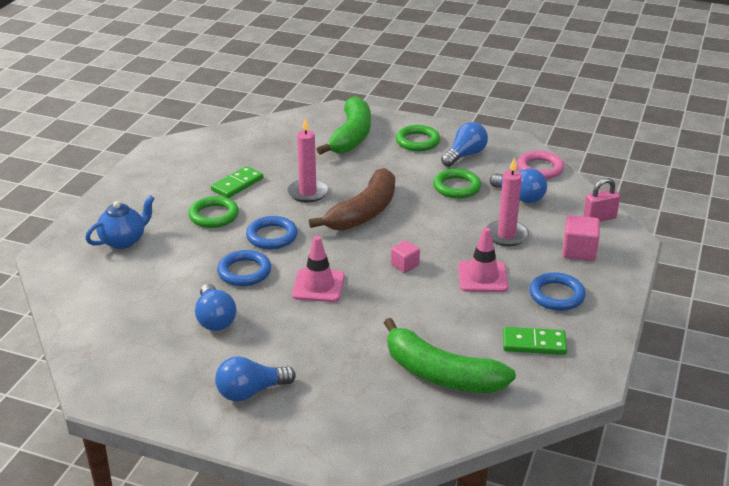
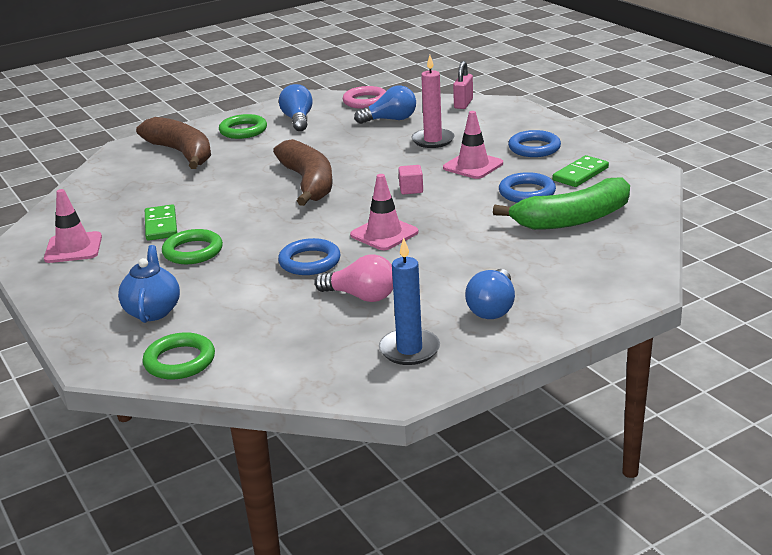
camera: 50 degrees left, 5 degrees down
blue light bulb [195,284,236,331] -> pink light bulb [314,254,393,302]
blue ring [246,216,298,249] -> blue ring moved to [499,172,556,203]
pink candle [287,118,328,203] -> none
green banana [316,96,371,155] -> brown banana [136,117,211,169]
green ring [433,169,481,199] -> green ring moved to [143,332,215,379]
pink cube [562,215,600,261] -> none
none -> pink traffic cone [44,189,102,263]
none -> blue candle [379,238,440,365]

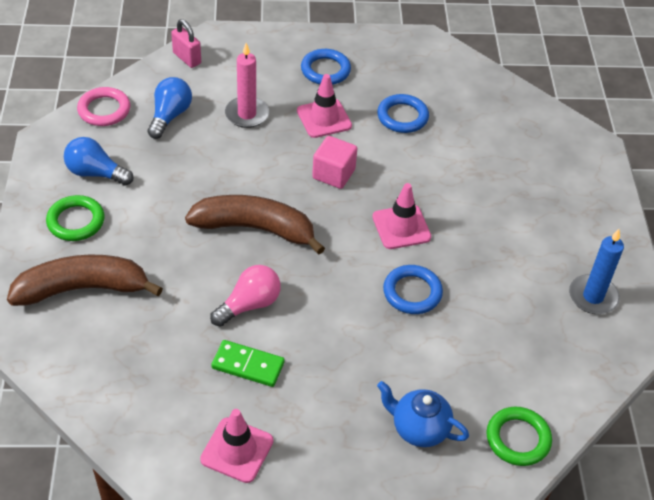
camera: 65 degrees left, 20 degrees up
green ring [162,229,223,264] -> none
pink light bulb [314,254,393,302] -> pink light bulb moved to [210,265,281,327]
pink cube [398,165,423,195] -> pink cube [312,136,357,189], size x1.56
blue light bulb [465,269,515,319] -> none
green banana [493,177,630,230] -> none
green domino [553,155,609,187] -> none

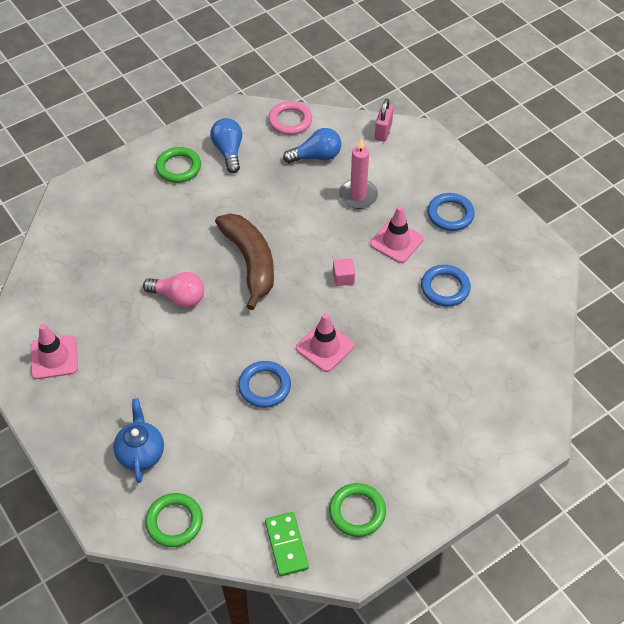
camera: 60 degrees right, 5 degrees up
brown banana [7,254,163,306] -> none
green domino [211,340,285,387] -> green domino moved to [265,512,309,576]
pink cube [312,136,357,189] -> pink cube [333,258,355,286], size x0.64
blue candle [569,229,624,314] -> green ring [329,483,386,537]

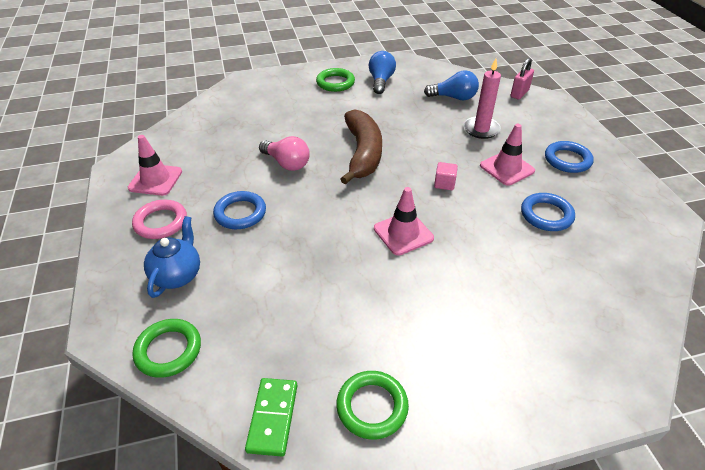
camera: 20 degrees right, 10 degrees down
blue ring [238,361,291,408] -> blue ring moved to [213,191,266,229]
pink ring [268,101,312,135] -> pink ring moved to [132,200,187,239]

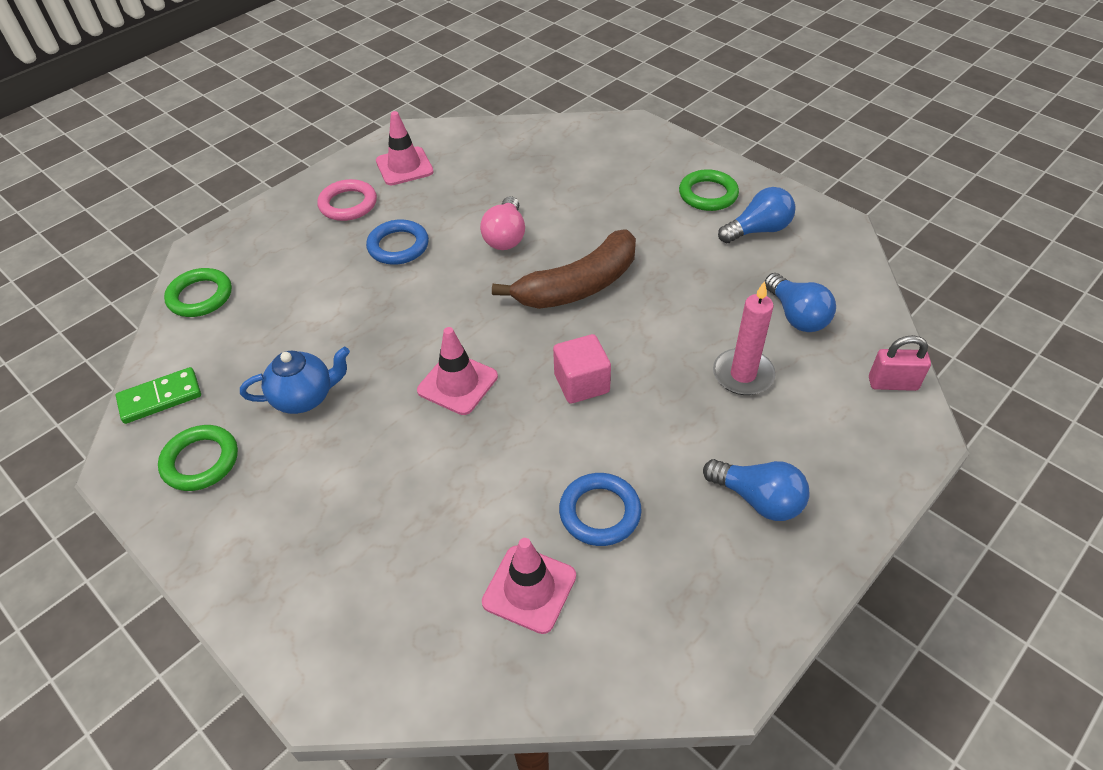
camera: 60 degrees right, 5 degrees up
blue teapot [144,216,200,298] -> blue teapot moved to [240,347,350,414]
pink cube [434,162,458,190] -> pink cube [553,334,611,404], size x1.56
pink traffic cone [480,124,535,186] -> pink traffic cone moved to [482,538,576,634]
blue ring [545,141,594,173] -> blue light bulb [703,459,810,521]

